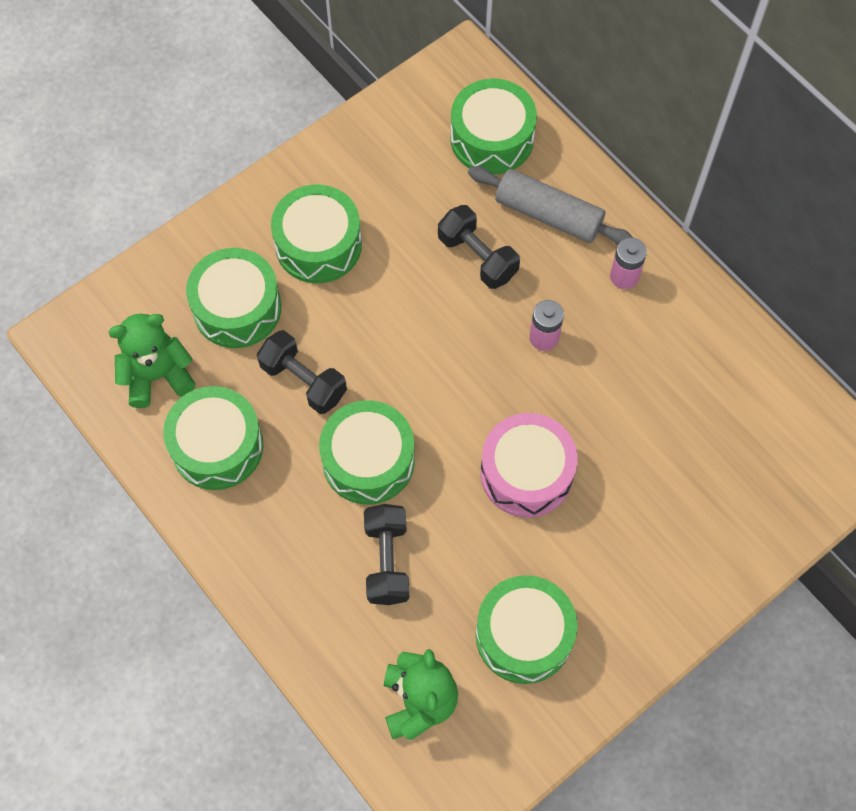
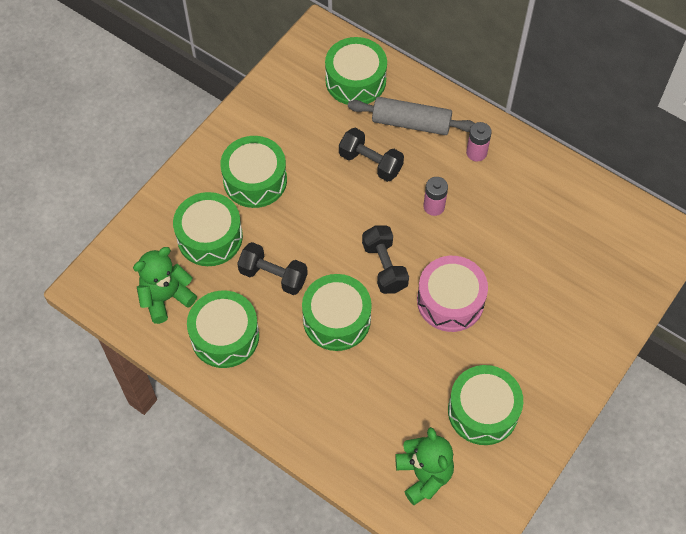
camera: 15 degrees left, 5 degrees down
black dumbbell [364,504,410,605] -> black dumbbell moved to [362,225,409,294]

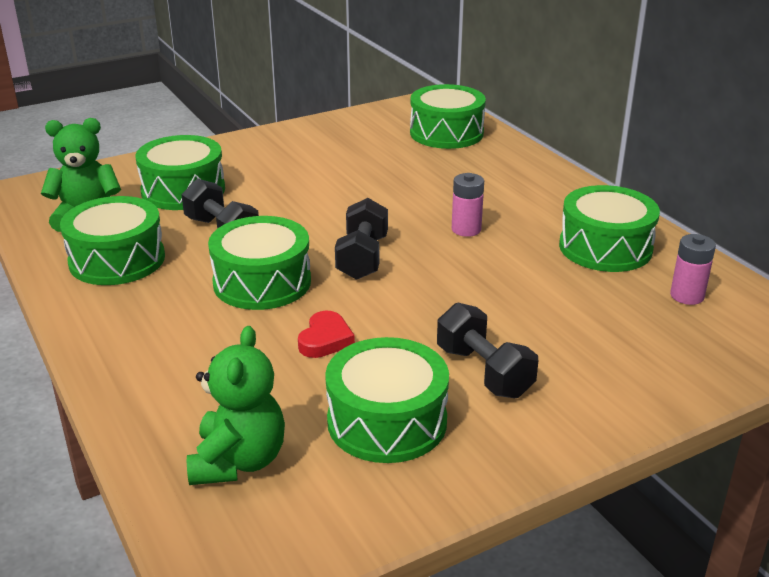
camera: 25 degrees right, 30 degrees down
green drum [220,136,287,208] -> green drum moved to [559,185,660,272]
black dumbbell [339,128,404,182] -> black dumbbell moved to [437,303,538,398]
grey rolling pin [348,97,475,135] -> none
pink drum [417,256,488,332] -> none
pink battery [466,122,492,162] -> pink battery moved to [670,234,716,305]
none -> red heart [298,311,355,358]

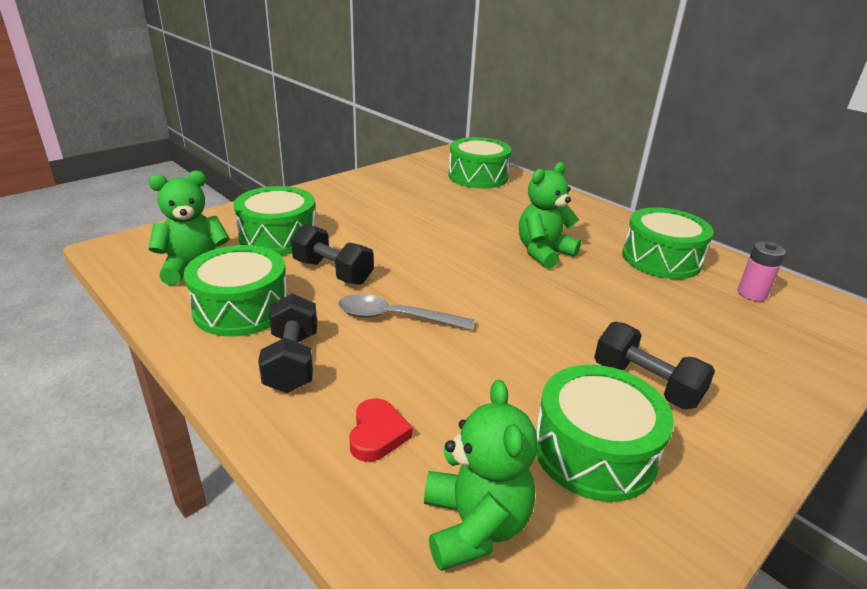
camera: 15 degrees left, 0 degrees up
green drum [208,216,311,310] -> grey spoon [338,294,474,330]
red heart [298,311,355,358] -> red heart moved to [349,398,412,462]
black dumbbell [335,198,388,280] -> black dumbbell moved to [258,293,317,393]
pink battery [452,173,484,237] -> green teddy bear [519,162,581,269]

